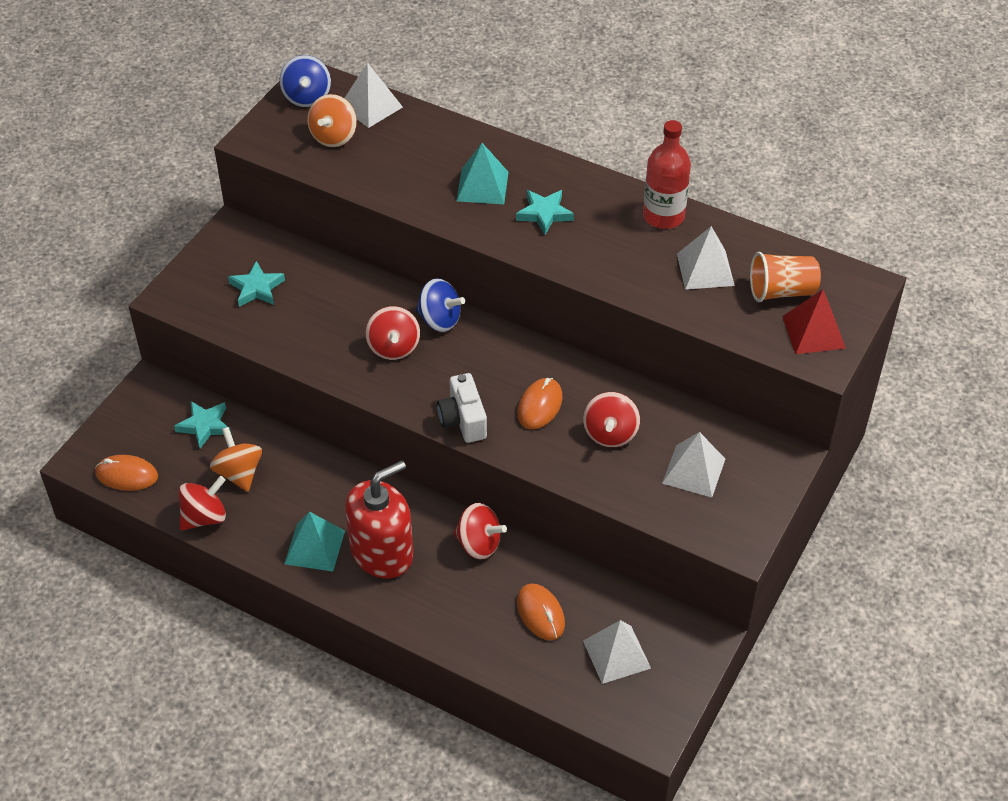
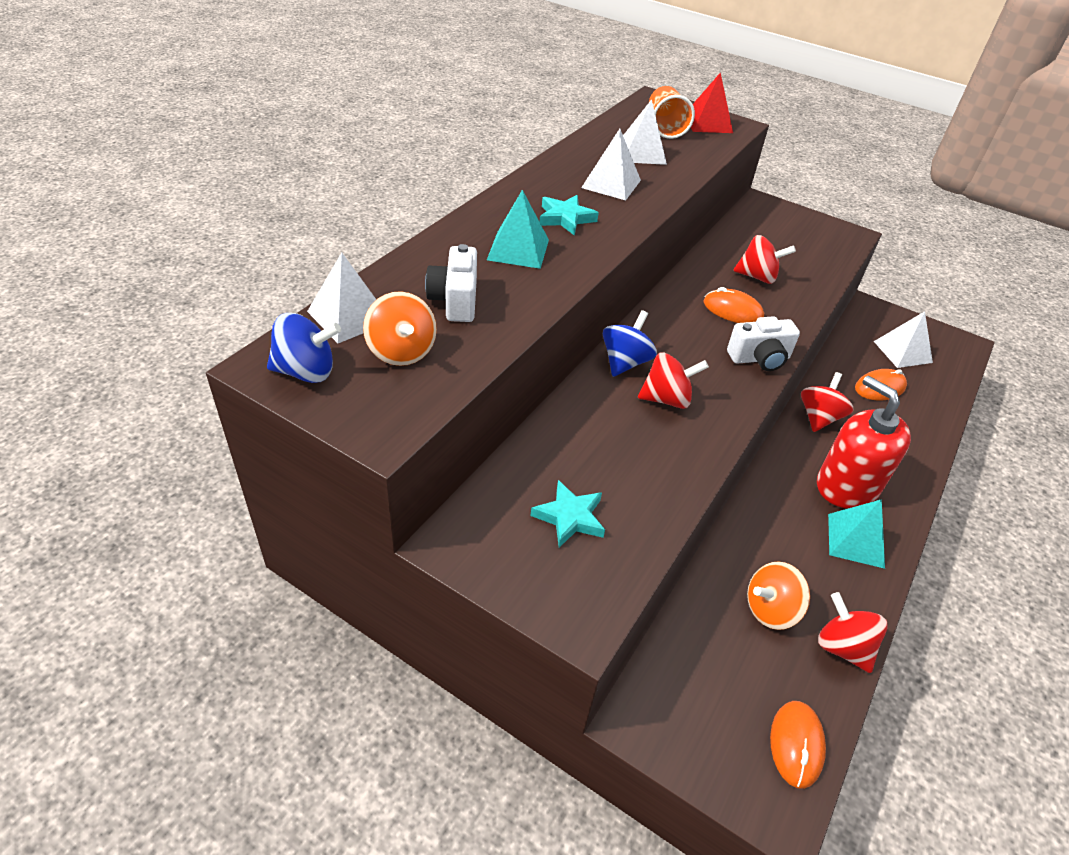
camera: 90 degrees left, 5 degrees down
turquoise star [174,401,231,449] -> none
orange spinning top [307,94,357,147] -> orange spinning top turned 45 degrees clockwise [363,291,437,366]
red bottle [643,120,691,229] -> none
white pyramid [662,432,725,498] -> white pyramid moved to [581,129,641,200]
none -> white camera [425,244,477,322]

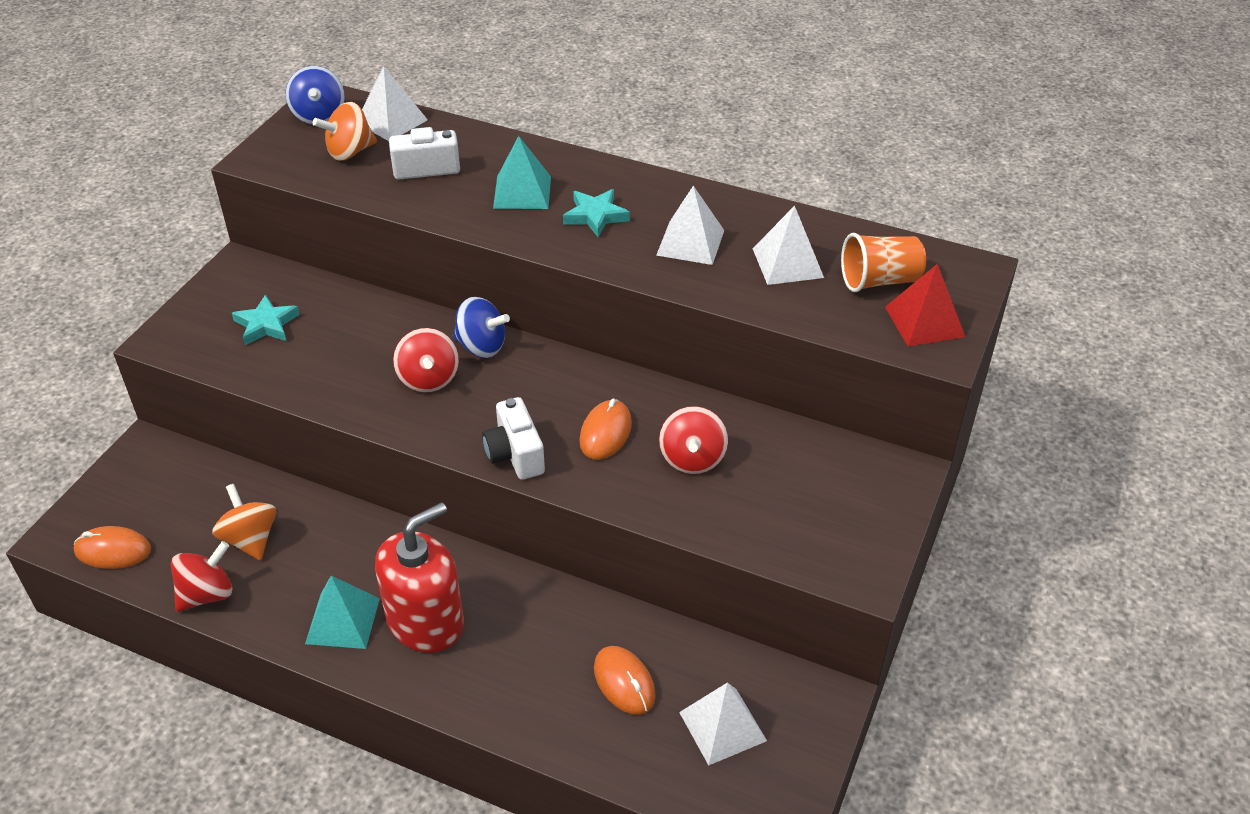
camera: 85 degrees right, 0 degrees up
red spinning top [801,372,853,432] -> none

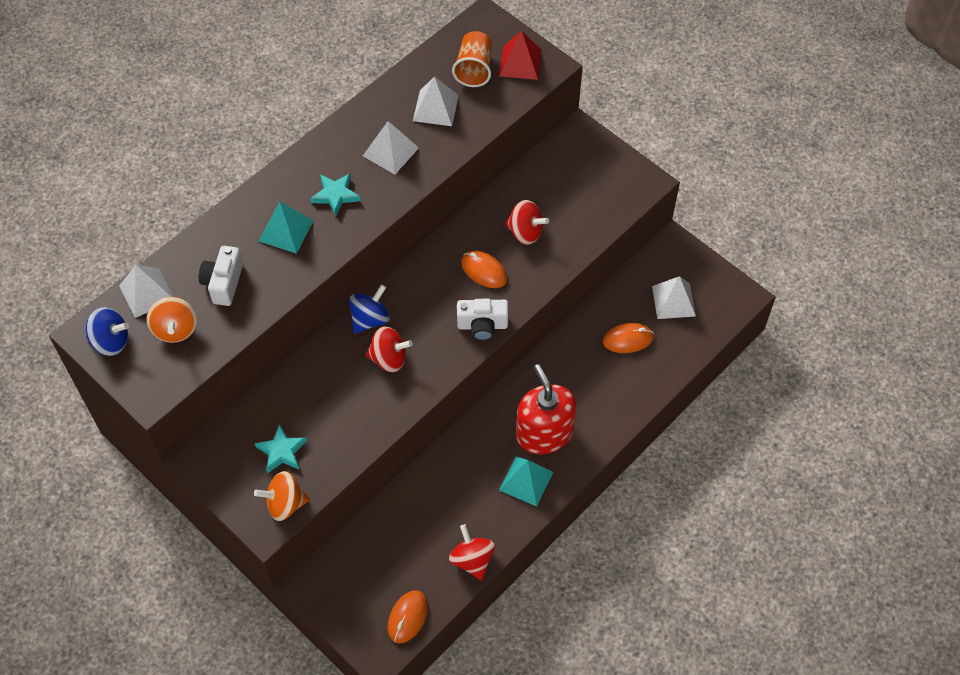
camera: 70 degrees left, 15 degrees up
orange spinning top [212,484,276,560] -> orange spinning top moved to [254,471,310,521]

